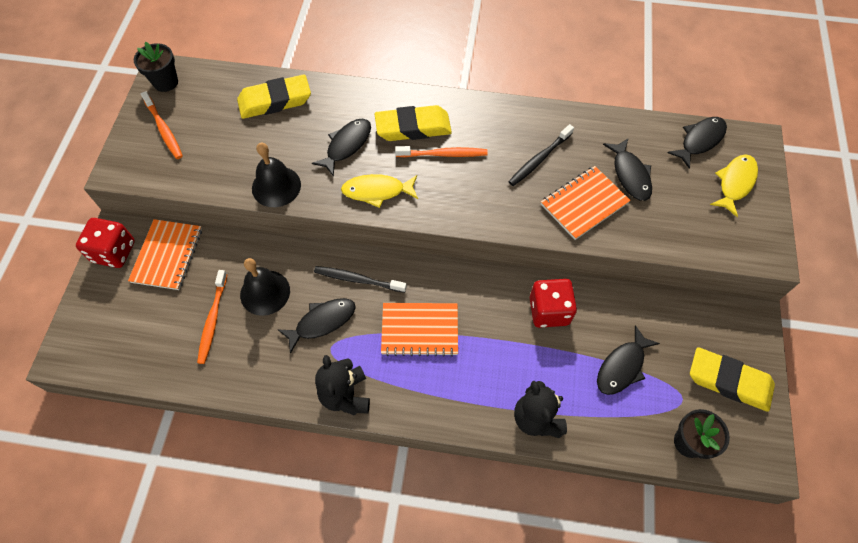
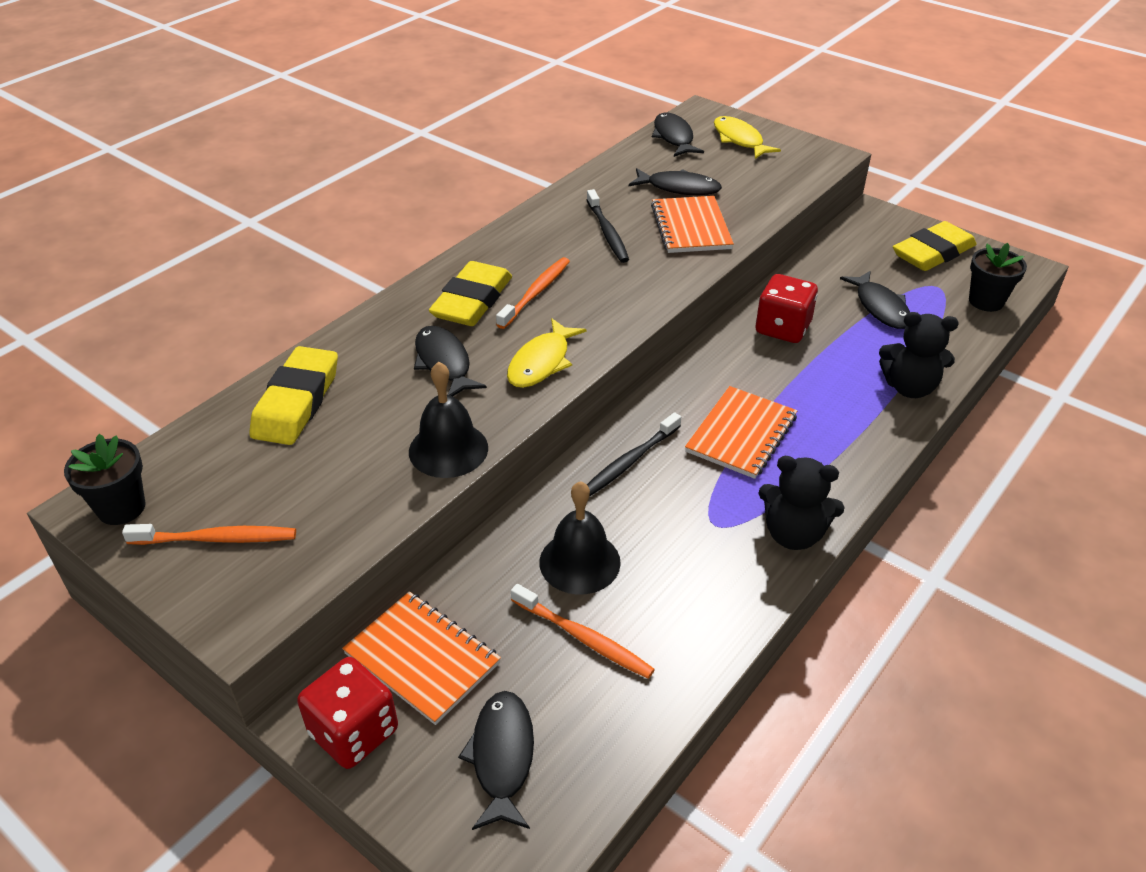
camera: 60 degrees left, 20 degrees down
black fish [278,298,356,354] -> black fish moved to [458,691,534,830]

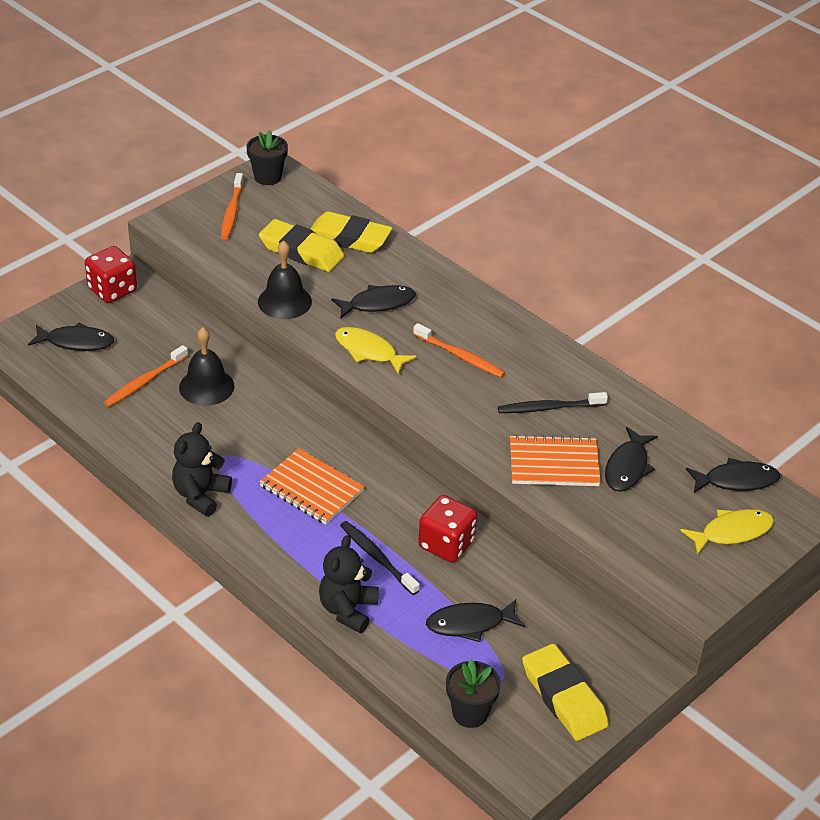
camera: 95 degrees right, 0 degrees up
orange notebook [342,591,501,725] -> none
yellow eraser [429,261,512,326] -> yellow eraser moved to [259,219,344,272]
black toothbrush [587,412,681,497] -> black toothbrush moved to [340,521,420,595]

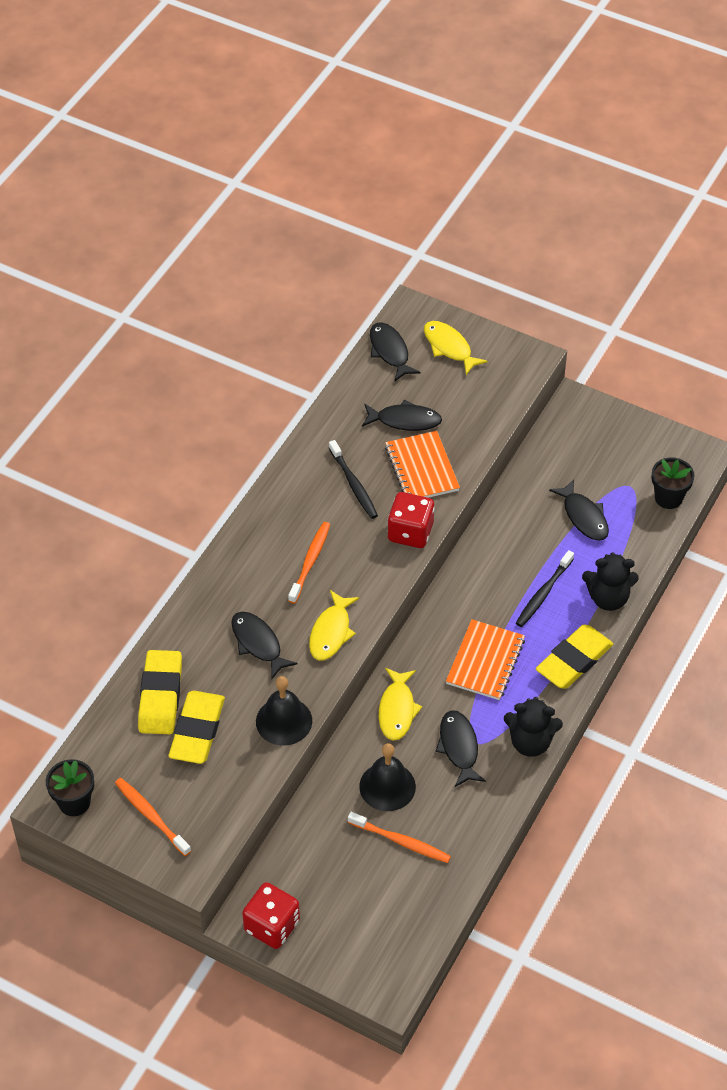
camera: 105 degrees left, 10 degrees up
black fish [28,322,114,351] -> black fish moved to [435,710,486,787]
orange toothbrush [221,173,244,240] -> orange toothbrush turned 120 degrees counterclockwise [115,778,191,856]
red dice [418,495,477,563] -> red dice moved to [388,492,435,548]
yellow eraser [522,644,609,741] -> yellow eraser moved to [536,624,613,689]
none -> yellow fish [379,668,422,741]

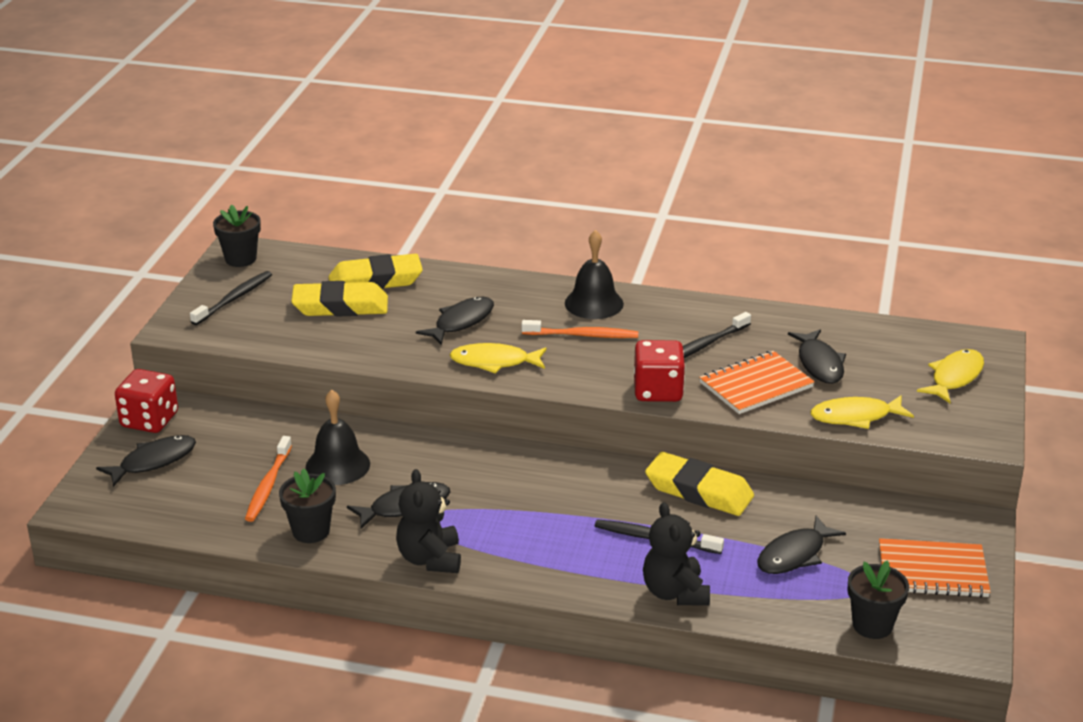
camera: 75 degrees right, 20 degrees down
orange toothbrush [115,778,191,856] -> black toothbrush [190,271,272,325]
black bell [256,676,312,746] -> black bell moved to [565,230,624,319]
black fish [370,322,421,381] -> black fish moved to [96,435,196,487]
yellow fish [379,668,422,741] -> yellow fish moved to [810,395,914,429]
orange notebook [446,619,525,700] -> orange notebook moved to [879,538,990,598]
yellow eraser [536,624,613,689] -> yellow eraser moved to [645,452,754,516]
none -> black flower pot [279,468,336,543]

